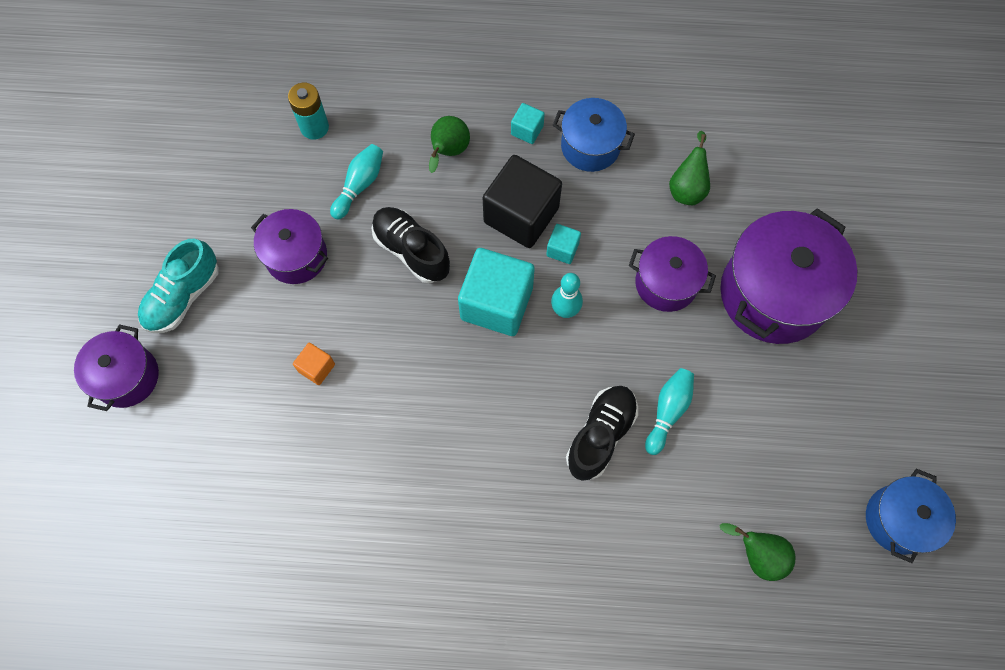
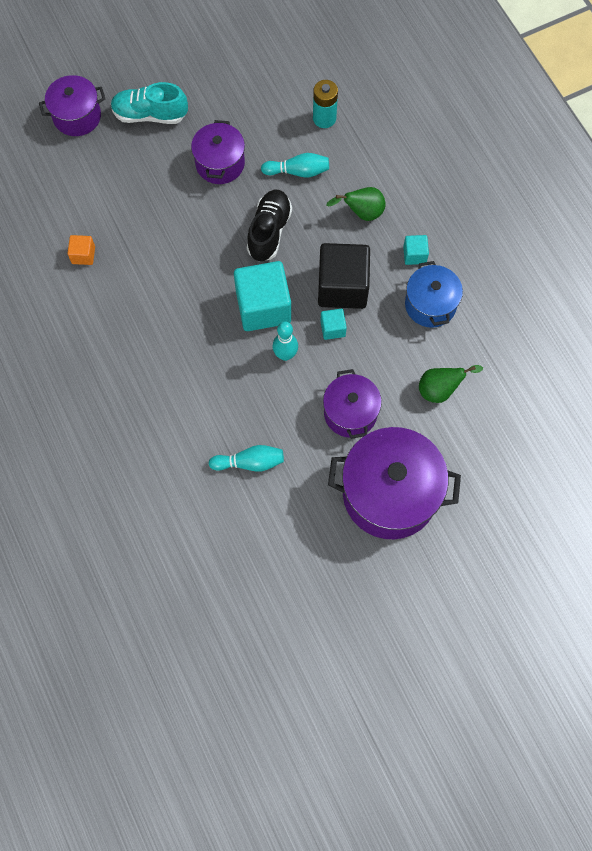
camera: 60 degrees right, 0 degrees up
orange cube [293,343,335,385] -> orange cube moved to [67,235,95,265]
black shoe [566,386,638,481] -> none
green pear [719,523,796,581] -> none
blue pot [866,469,956,563] -> none

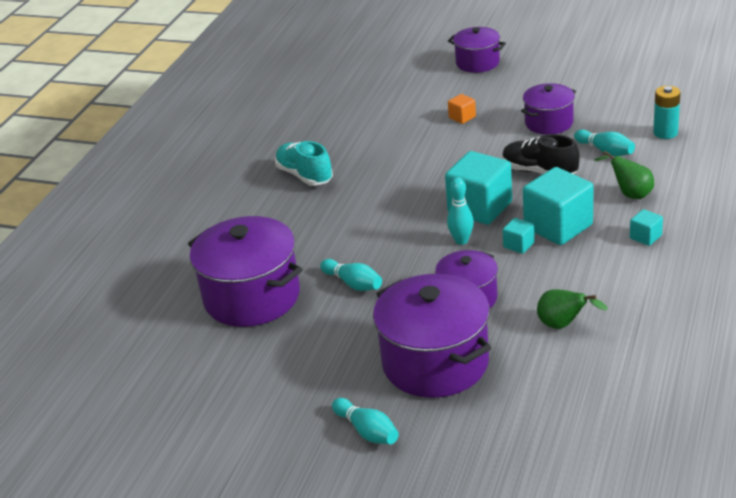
camera: 50 degrees right, 35 degrees down
orange cube [67,235,95,265] -> orange cube moved to [448,94,476,124]
turquoise shoe [111,82,188,124] -> turquoise shoe moved to [275,141,333,186]
black shoe [247,190,292,262] -> black shoe turned 120 degrees counterclockwise [502,134,580,174]
black cube [318,243,370,309] -> turquoise cube [523,167,594,245]
blue pot [405,261,463,328] -> none
none -> purple pot [188,216,303,327]
none -> turquoise bowling pin [332,398,399,444]

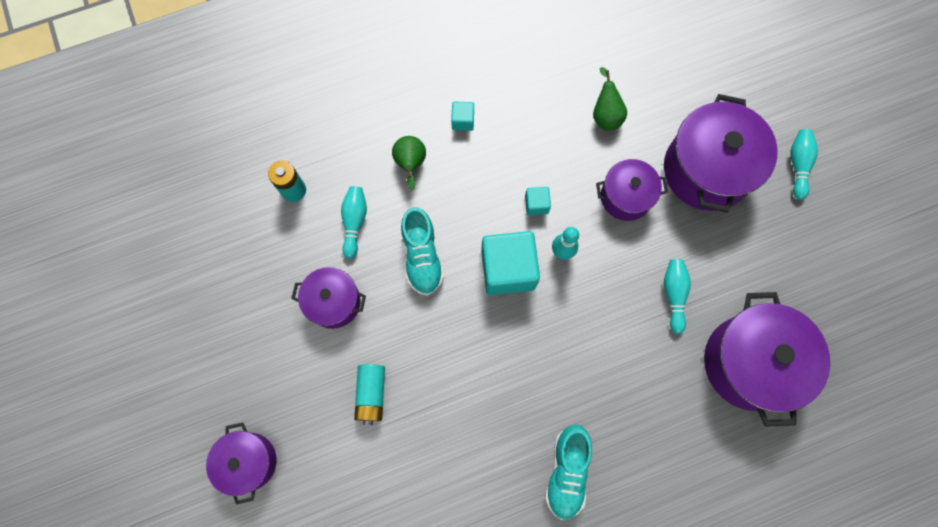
camera: 135 degrees left, 40 degrees up
orange cube [448,94,476,124] -> turquoise battery [354,364,385,425]
black shoe [502,134,580,174] -> turquoise shoe [401,207,444,296]
turquoise cube [523,167,594,245] -> none

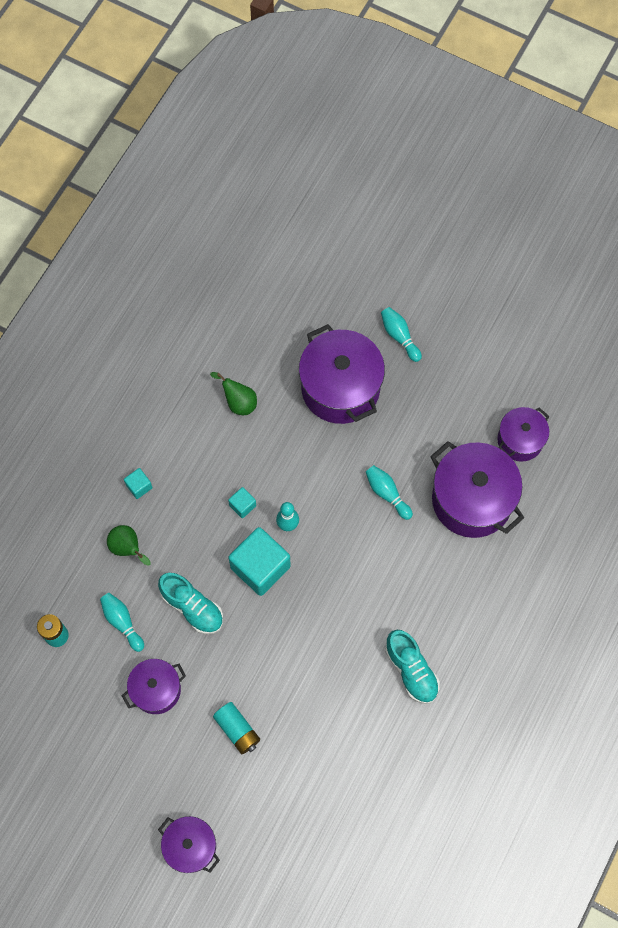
camera: 40 degrees left, 5 degrees down
purple pot [596,159,668,221] -> purple pot moved to [497,407,549,462]

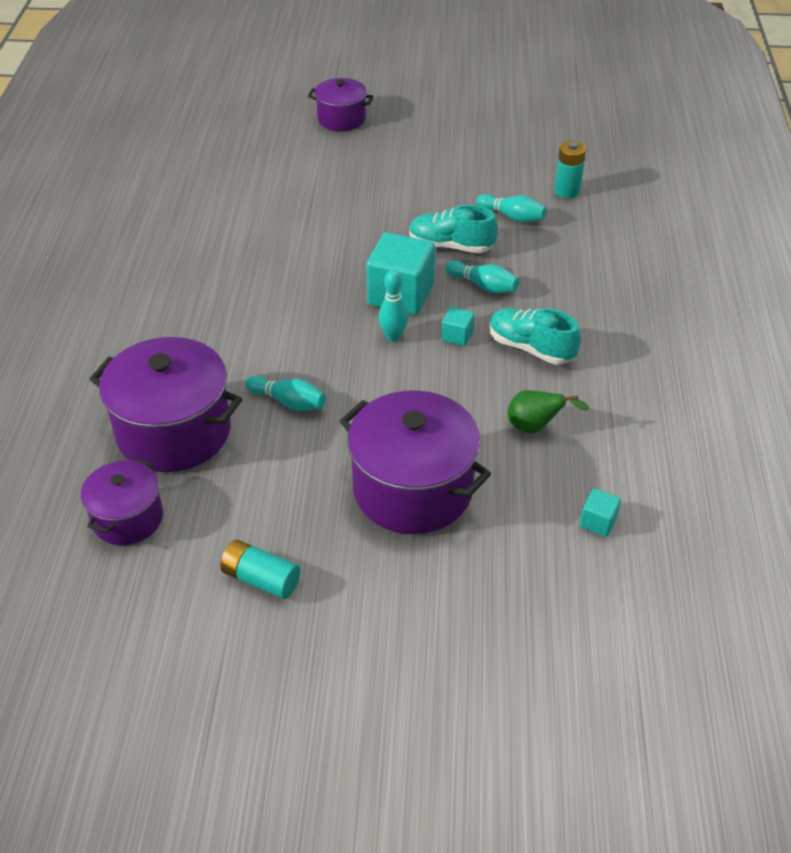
camera: 155 degrees right, 25 degrees down
green pear [107,525,151,566] -> none
purple pot [122,659,186,714] -> none
turquoise cube [124,468,153,499] -> turquoise cube moved to [579,489,621,537]
turquoise battery [213,702,260,754] -> turquoise battery moved to [220,540,300,599]
turquoise bowling pin [381,307,422,362] -> turquoise bowling pin moved to [445,261,519,293]
turquoise shoe [385,630,440,704] -> turquoise shoe moved to [489,308,581,365]

